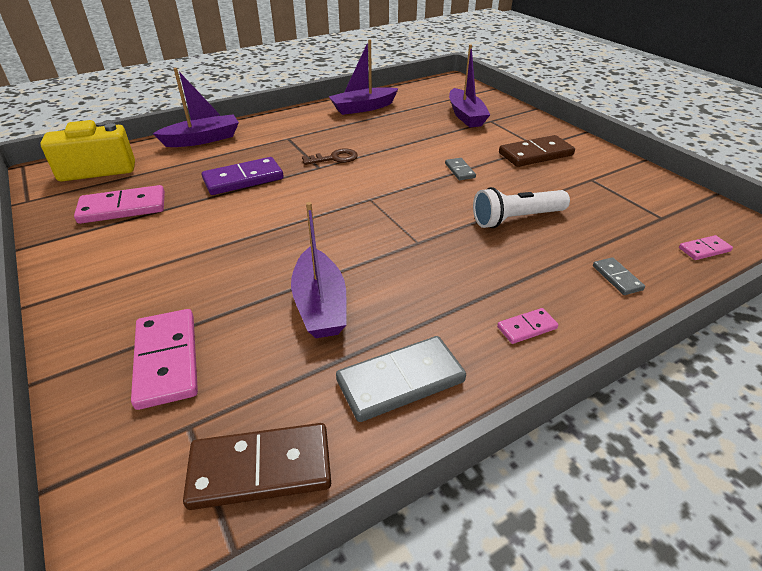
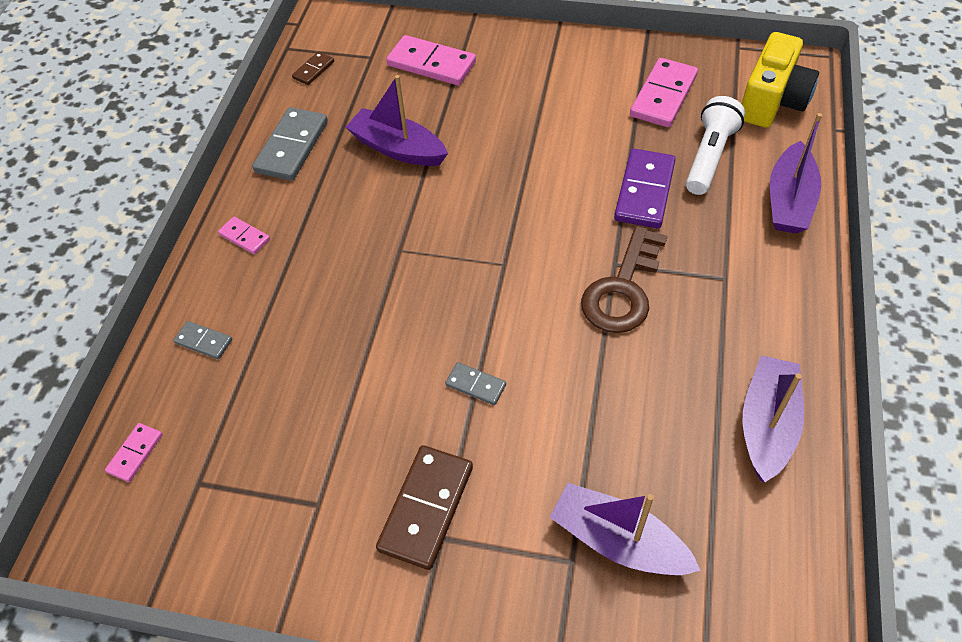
camera: 135 degrees right, 15 degrees up
brown domino [183,423,331,510] -> brown domino [292,52,334,85], size x0.52
brown key [302,148,358,165] -> brown key [581,226,667,333], size x1.68
white flashlight [473,187,570,228] -> white flashlight moved to [686,96,745,195]
pink domino [497,308,558,344] -> pink domino turned 75 degrees counterclockwise [218,217,270,254]

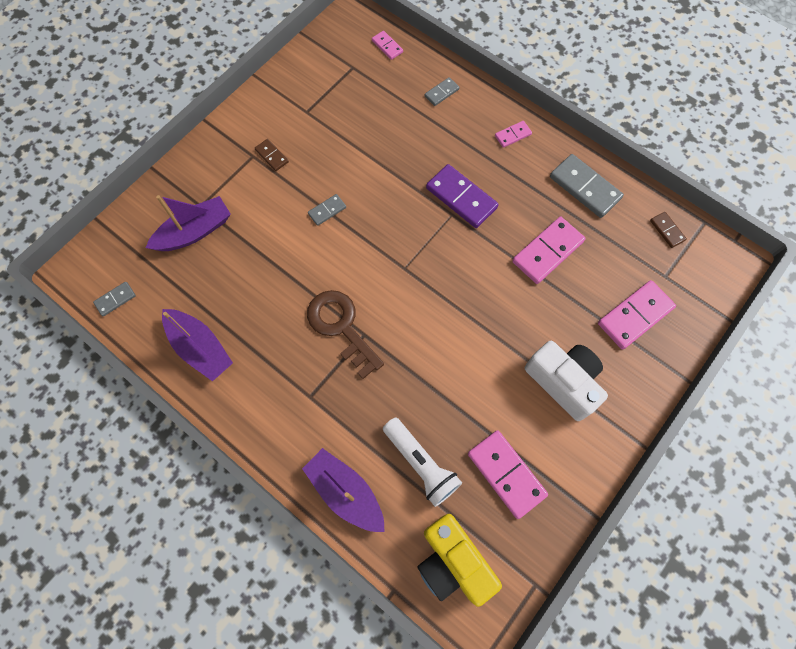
camera: 115 degrees right, 15 degrees up
purple boat [346,75,448,166] -> pink domino [512,217,585,284]
brown domino [376,445,473,570] -> brown domino [255,139,289,171], size x0.52
purple domino [614,149,676,229] -> purple domino moved to [426,164,499,228]
none -> grey domino [93,282,136,316]
none -> white camera [525,341,608,421]

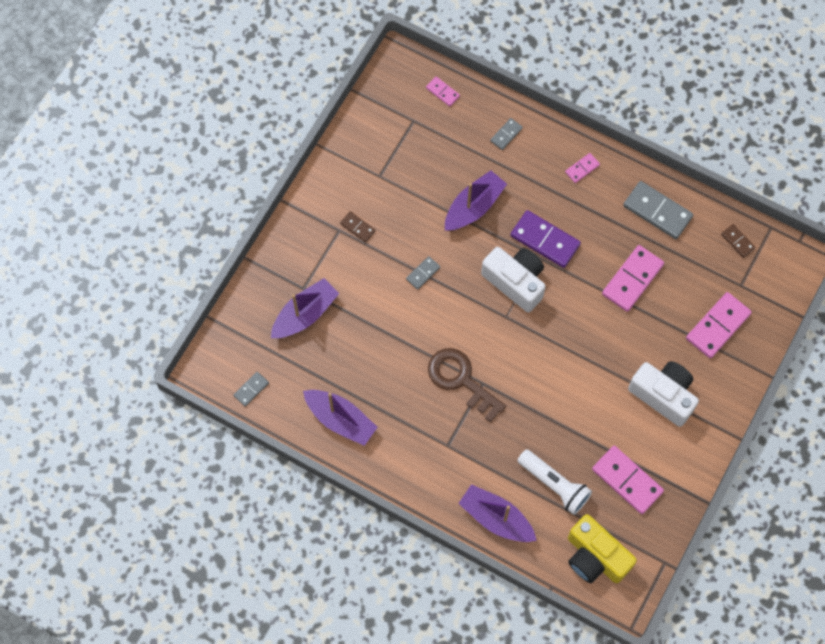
camera: 10 degrees left, 0 degrees up
none -> purple boat [445,170,507,231]
none -> white camera [481,247,546,312]

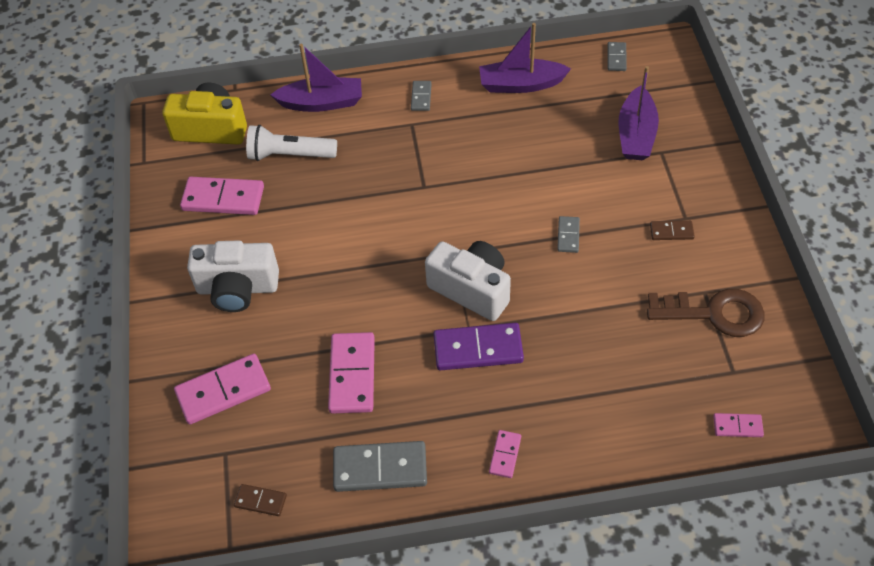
camera: 145 degrees right, 15 degrees down
brown key [428,348,506,422] -> brown key moved to [647,289,764,337]
purple boat [445,170,507,231] -> none
white camera [481,247,546,312] -> white camera turned 150 degrees counterclockwise [425,241,511,321]
grey domino [490,118,523,150] -> grey domino moved to [411,81,431,111]
pink domino [686,292,752,358] -> pink domino turned 60 degrees clockwise [174,354,271,424]

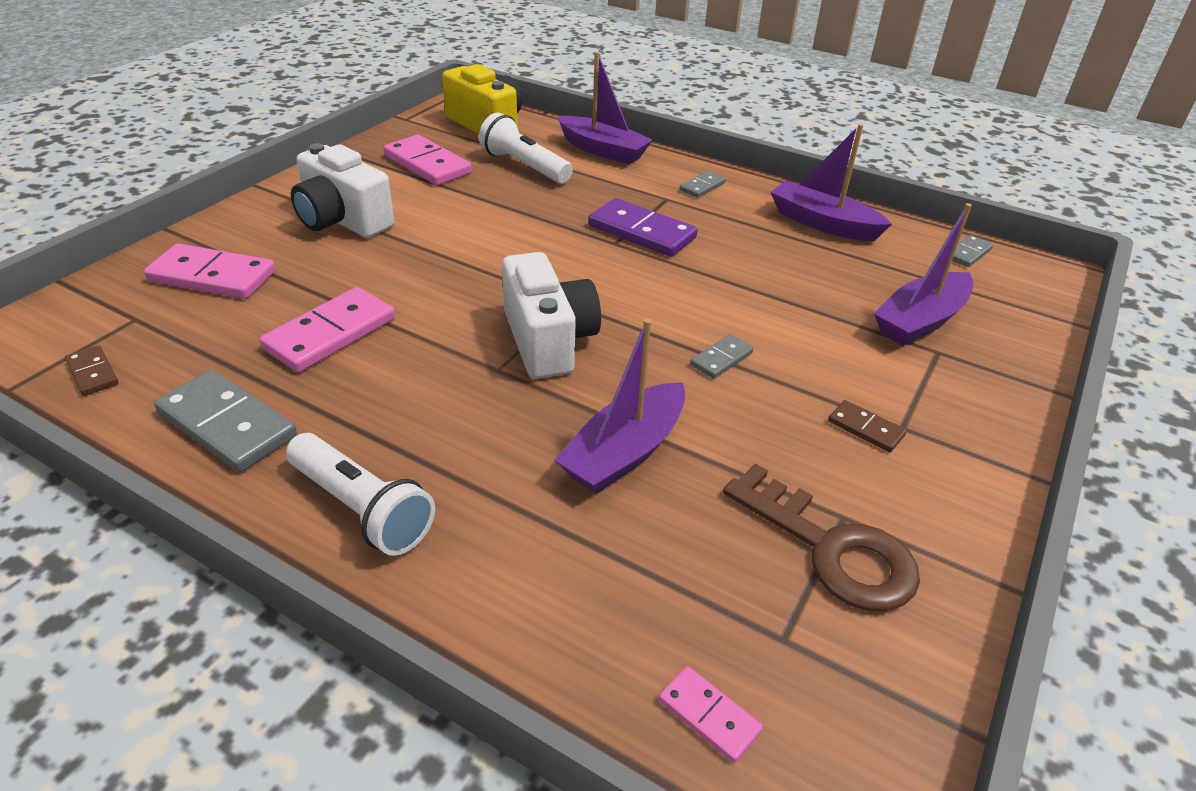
camera: 35 degrees right, 15 degrees down
purple domino [433,323,524,370] -> purple domino moved to [588,198,698,257]
pink domino [489,430,521,478] -> white flashlight [286,433,435,556]
none -> purple boat [554,319,685,494]

